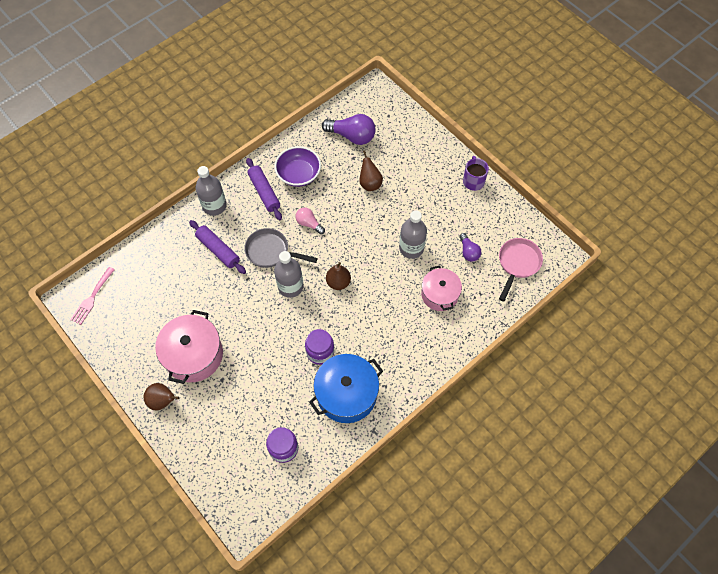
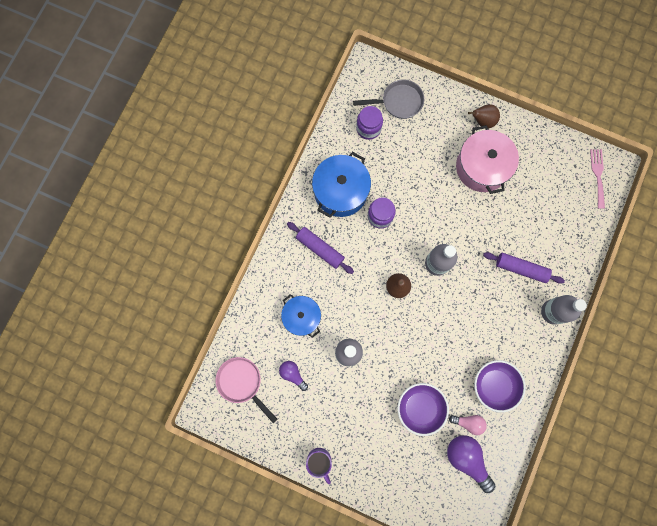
camera: 155 degrees right, 15 degrees up
grey pan [244,228,318,268] -> grey pan moved to [353,79,424,119]
purple rolling pin [246,158,282,220] -> purple rolling pin moved to [287,222,354,274]
pink light bulb [296,207,325,234] -> pink light bulb moved to [449,415,487,435]
purple light bulb [322,114,375,145] -> purple light bulb turned 60 degrees clockwise [447,435,495,493]
brown pear [359,151,383,191] -> purple bowl [398,383,449,436]
pink pot [421,266,462,311] -> blue pot [281,294,321,338]
pink pan [499,238,543,301] -> pink pan turned 135 degrees clockwise [215,357,278,423]

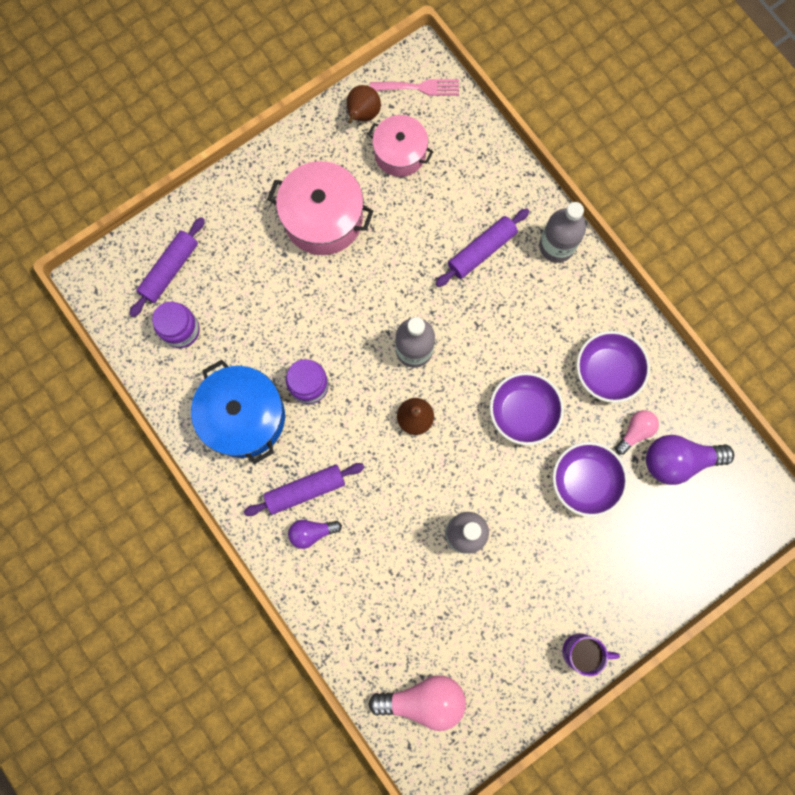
camera: 60 degrees left, 0 degrees up
pink pan [215,357,278,423] -> pink light bulb [368,675,466,731]
purple light bulb [279,361,308,391] -> purple light bulb moved to [288,520,342,549]
blue pot [281,294,321,338] -> none
grey pan [353,79,424,119] -> purple rolling pin [129,217,205,317]
brown pear [468,104,500,129] -> brown pear moved to [346,85,381,123]
pink fork [590,149,605,209] -> pink fork turned 150 degrees clockwise [370,79,459,95]
none -> pink pot [367,115,433,177]
none -> purple bowl [490,372,564,445]

